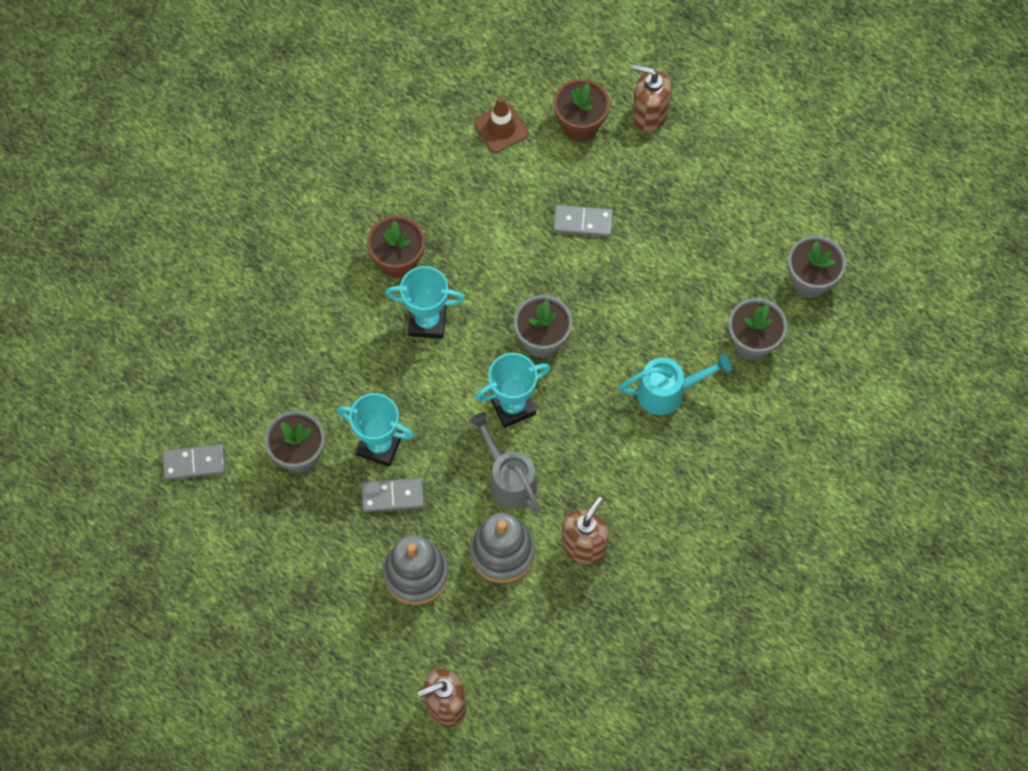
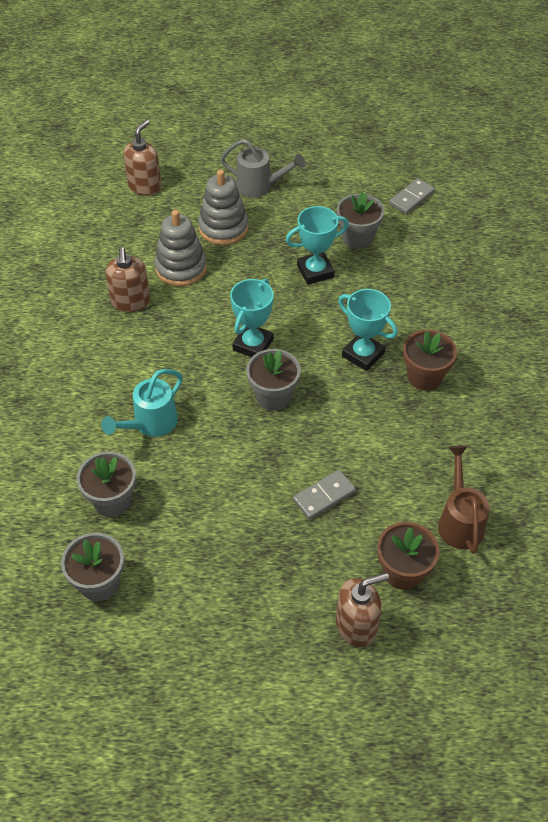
camera: 140 degrees right, 15 degrees down
grey domino [361,478,424,512] -> none
turquoise trophy [385,266,465,339] -> turquoise trophy turned 75 degrees clockwise [338,289,398,371]
grey watering can [469,412,540,513] -> grey watering can moved to [220,139,305,197]
brown traffic cone [474,97,529,153] -> brown watering can [438,446,490,554]

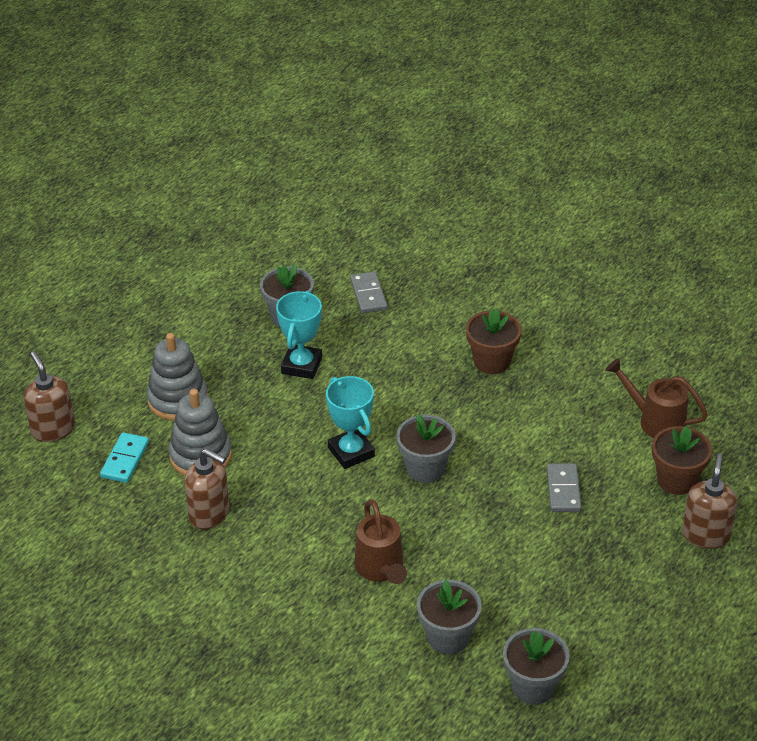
camera: 55 degrees left, 10 degrees down
turquoise watering can [101,369,183,437] -> brown watering can [354,499,407,584]
grey watering can [220,139,305,197] -> none
turquoise trophy [338,289,398,371] -> none
grey domino [389,178,435,214] -> grey domino moved to [350,271,388,313]
none -> turquoise domino [100,432,149,483]

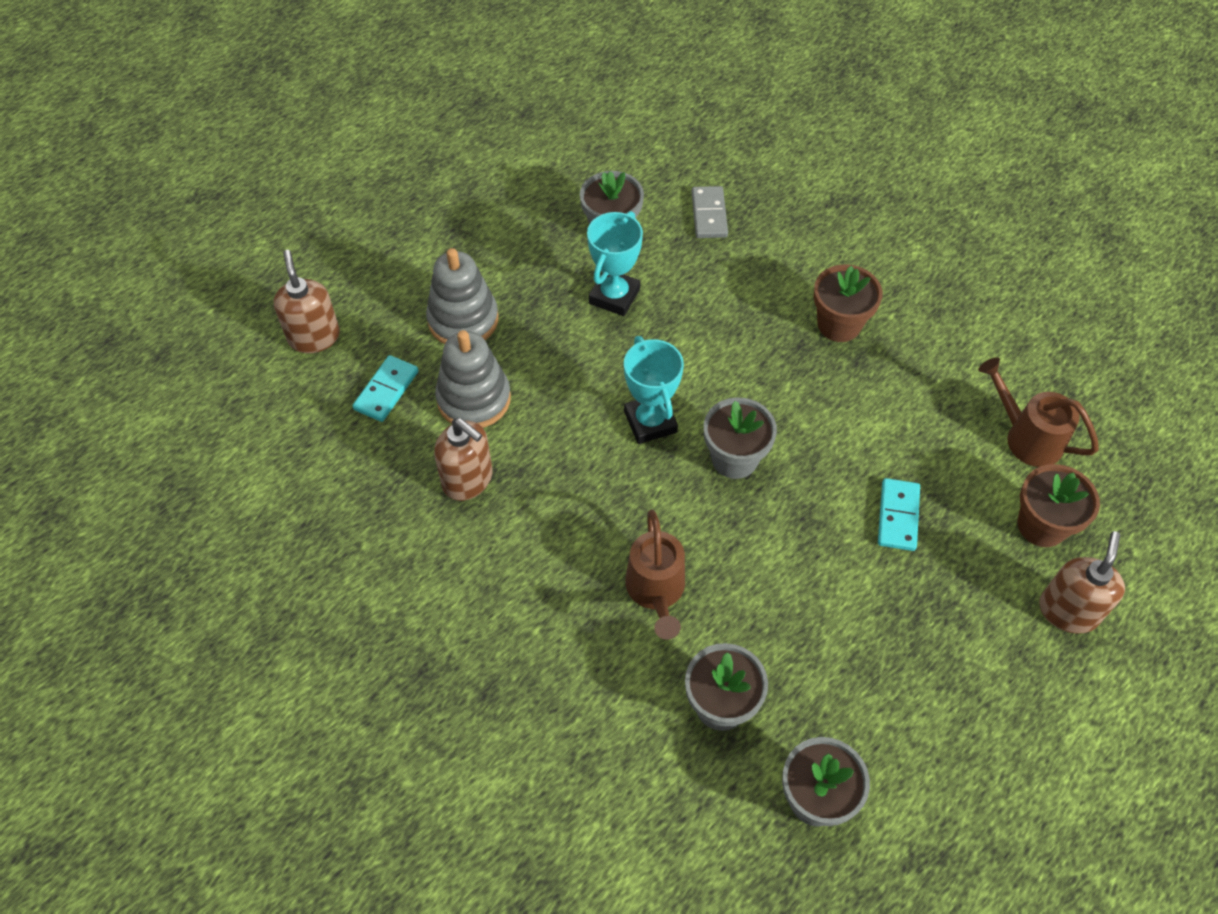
camera: 10 degrees right, 15 degrees up
grey domino [547,463,581,512] -> turquoise domino [878,478,920,551]

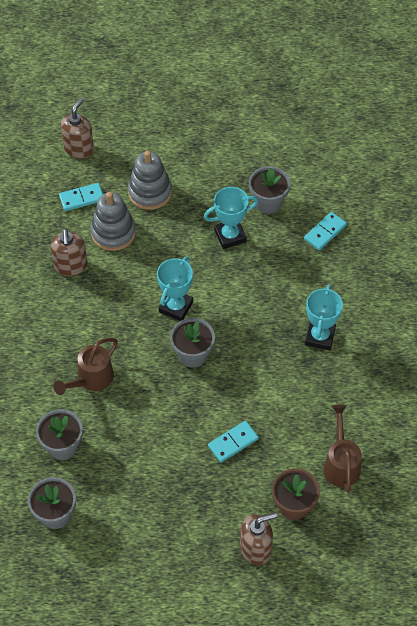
camera: 45 degrees right, 0 degrees up
grey domino [692,186,728,238] -> turquoise domino [304,212,347,250]
brown flower pot [814,264,883,342] -> turquoise trophy [305,285,343,350]

